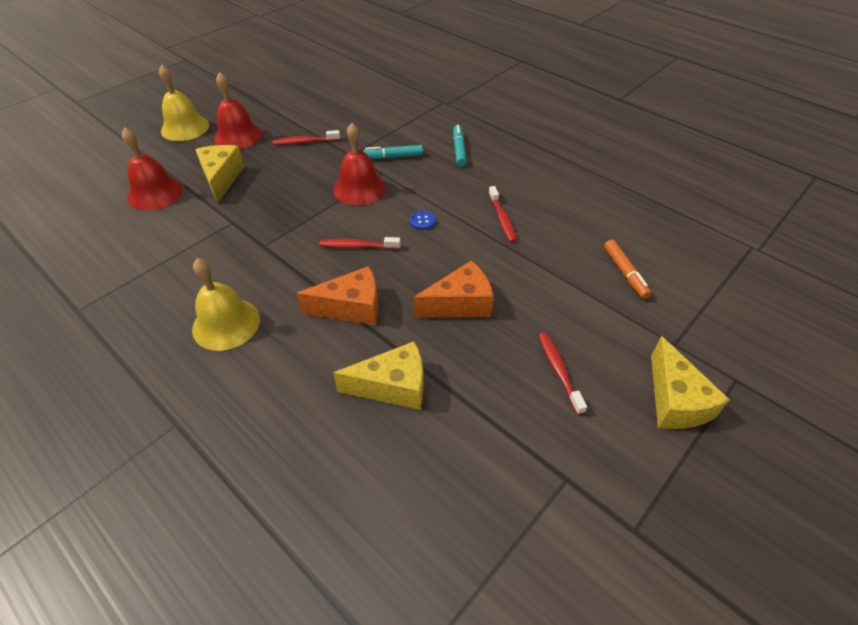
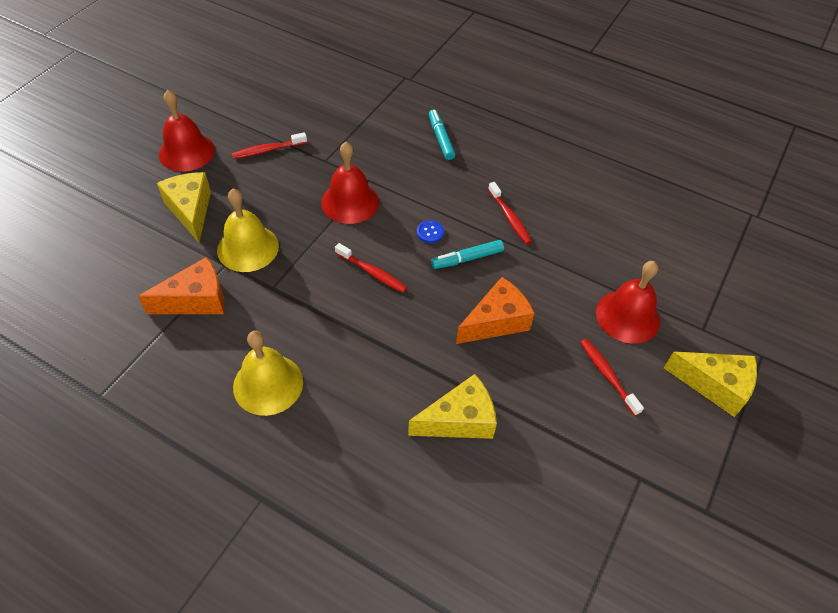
camera: 15 degrees left, 5 degrees up
red bell [122,128,183,211] -> red bell moved to [596,261,660,344]
yellow bell [159,64,209,141] -> yellow bell moved to [217,189,279,272]
orange cheese [296,266,379,325] -> orange cheese moved to [138,257,225,314]
red toothbrush [319,237,401,249] -> red toothbrush turned 135 degrees counterclockwise [335,243,407,293]
turquoise marker [362,145,423,159] -> turquoise marker moved to [431,240,504,269]
orange marker [604,240,651,299] -> none
yellow cheese [651,336,730,429] -> yellow cheese turned 45 degrees counterclockwise [664,352,757,417]

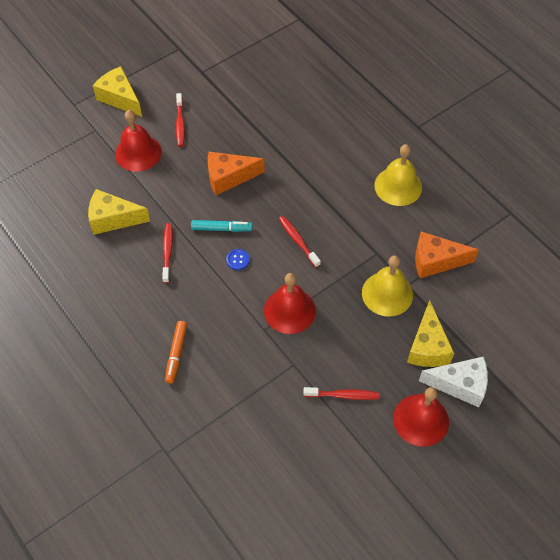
camera: 155 degrees left, 5 degrees up
yellow cheese [408,374,497,439] -> yellow cheese moved to [88,189,150,235]
turquoise marker [429,110,455,160] -> orange marker [165,321,187,383]
none -> white cheese [419,356,488,407]

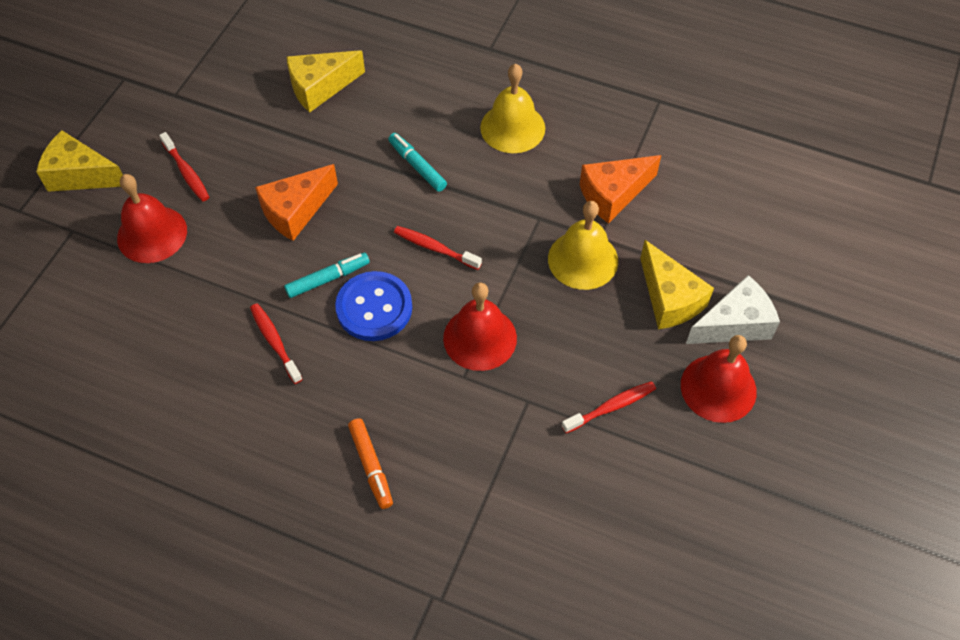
camera: 30 degrees left, 0 degrees up
yellow cheese [88,189,150,235] -> yellow cheese moved to [286,50,365,113]
blue button [226,249,250,270] -> blue button [335,271,412,341], size x2.26
none -> turquoise marker [388,133,447,192]

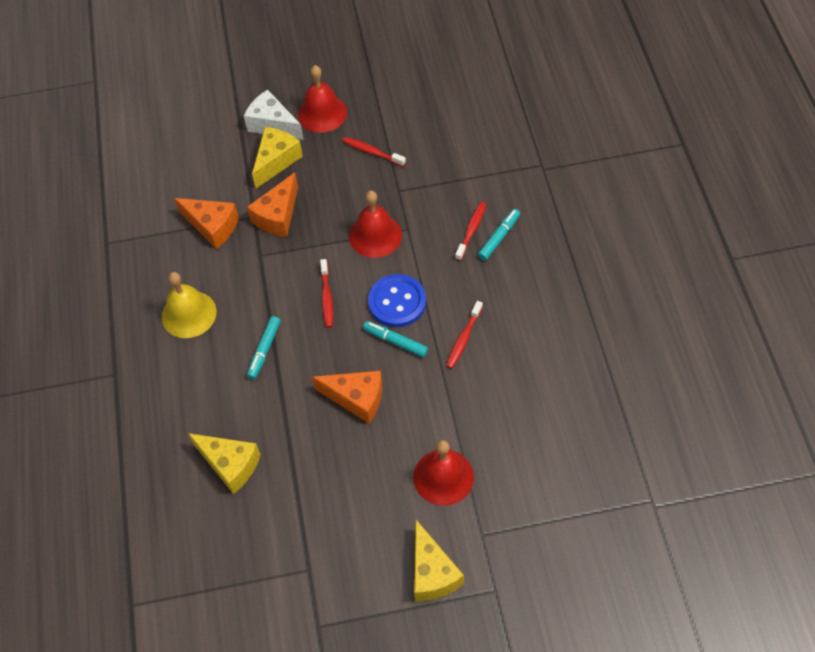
camera: 120 degrees left, 0 degrees up
red toothbrush [159,132,209,201] -> red toothbrush moved to [455,202,486,261]
orange marker [348,418,393,509] -> turquoise marker [478,209,520,261]
yellow bell [548,201,618,290] -> orange cheese [247,173,298,237]

